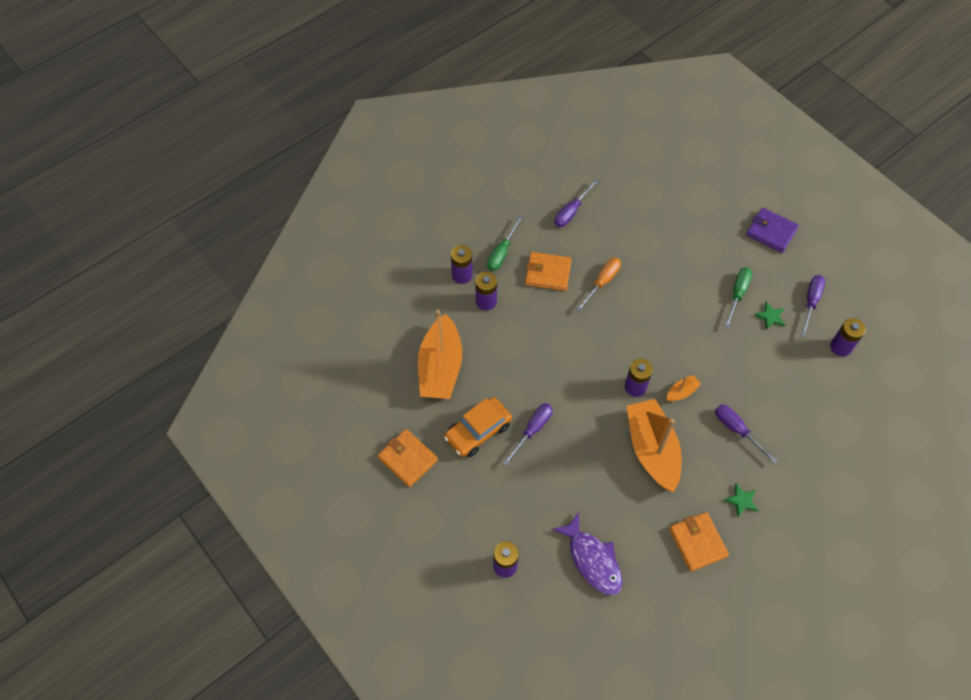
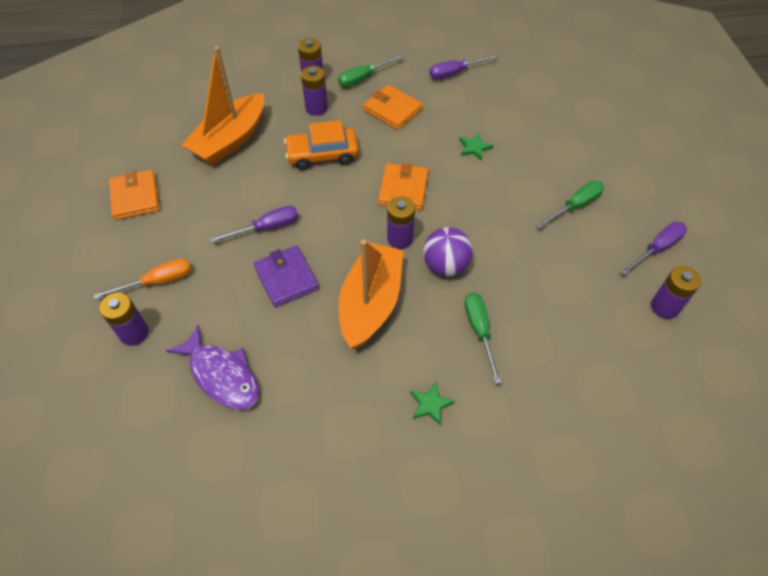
camera: 30 degrees right, 5 degrees down
orange car [444,397,512,457] -> orange car moved to [284,120,359,170]
purple fish [552,512,623,596] -> purple fish turned 45 degrees counterclockwise [166,325,259,410]
orange screwdriver [577,258,621,311] -> orange screwdriver moved to [94,258,191,300]
orange boat [667,375,701,402] -> purple ball [423,227,473,276]
orange wallet [669,512,729,571] -> orange wallet moved to [378,163,428,210]
purple screwdriver [715,404,778,464] -> green screwdriver [464,292,502,384]
purple wallet [746,208,799,253] -> purple wallet moved to [254,245,319,307]
green star [754,302,785,330] -> green star moved to [459,133,493,161]

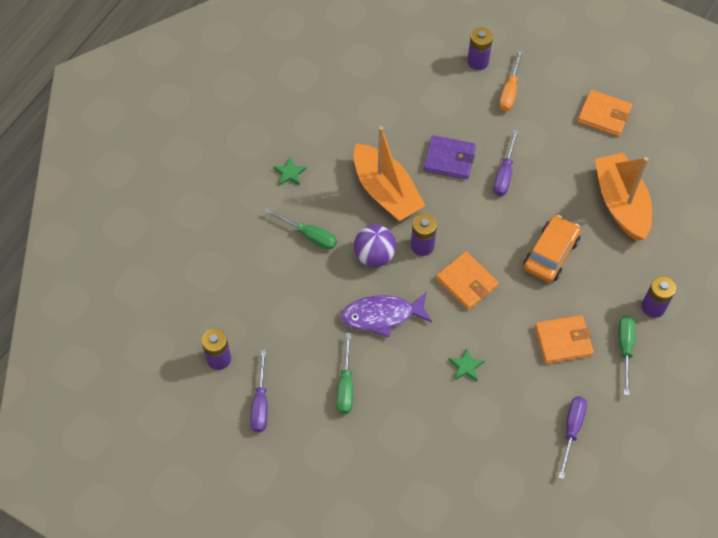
camera: 130 degrees right, 5 degrees up
purple fish [166,325,259,410] -> purple fish moved to [340,292,432,338]
purple battery [301,66,328,116] -> none

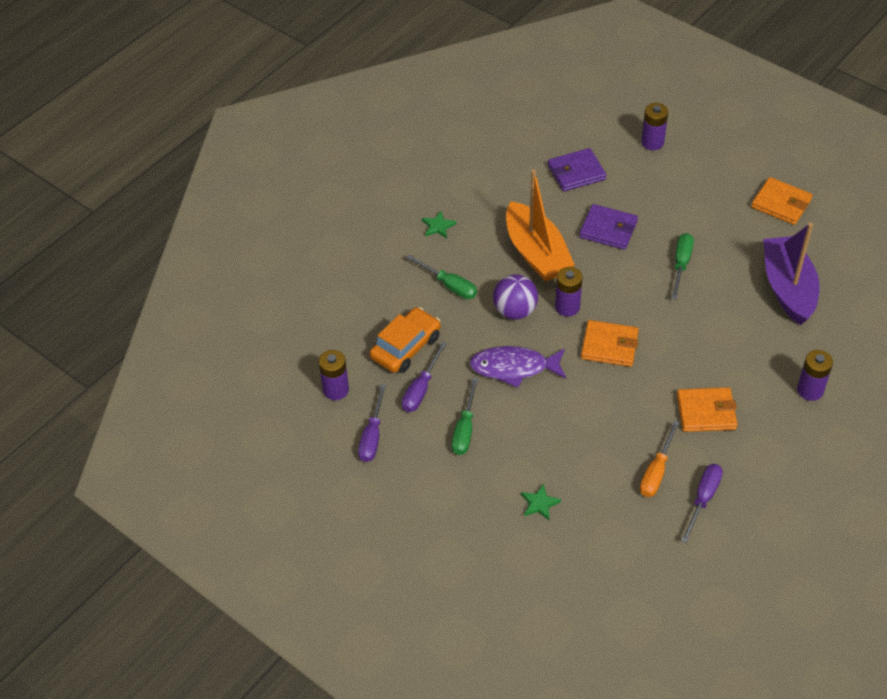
camera: 10 degrees right, 10 degrees down
orange wallet [436,252,499,310] -> orange wallet turned 45 degrees counterclockwise [581,320,639,367]
green star [448,349,485,381] -> green star moved to [521,484,561,520]
purple screwdriver [493,130,518,196] -> purple screwdriver moved to [402,342,447,412]
orange screwdriver [499,50,523,111] -> orange screwdriver moved to [640,421,680,497]
orange car [523,215,581,283] -> orange car moved to [370,307,441,373]
orange boat [595,153,652,241] -> purple boat [763,223,820,325]
green screwdriver [618,315,635,396] -> green screwdriver moved to [671,233,694,299]
none -> purple wallet [548,148,606,191]

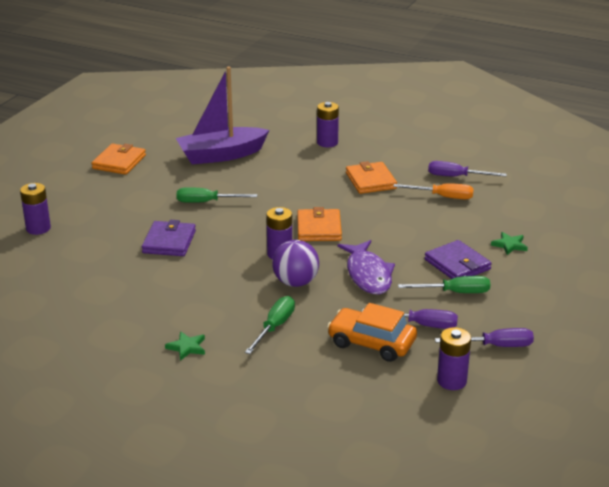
camera: 105 degrees left, 20 degrees down
orange boat [506,170,575,282] -> none
purple wallet [548,148,606,191] -> purple wallet moved to [425,240,492,279]

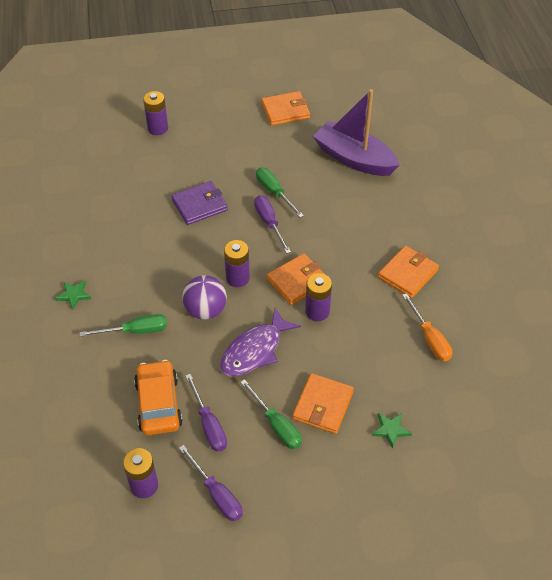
camera: 55 degrees right, 20 degrees up
purple battery [317,102,339,147] -> purple battery moved to [305,273,332,321]
purple wallet [425,240,492,279] -> orange wallet [292,373,354,434]
purple screwdriver [428,161,507,177] -> purple screwdriver moved to [254,195,291,254]

